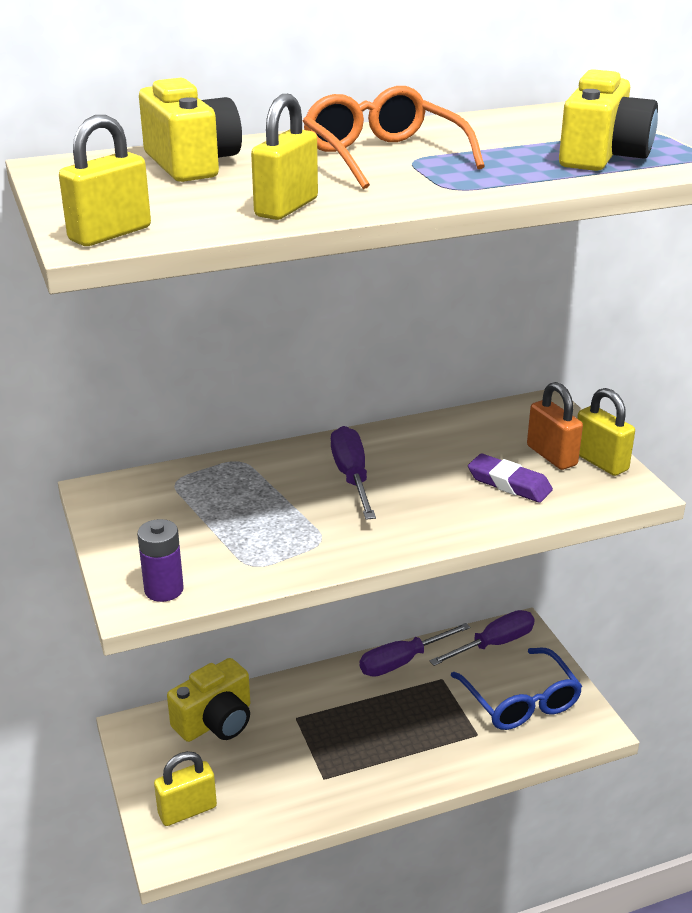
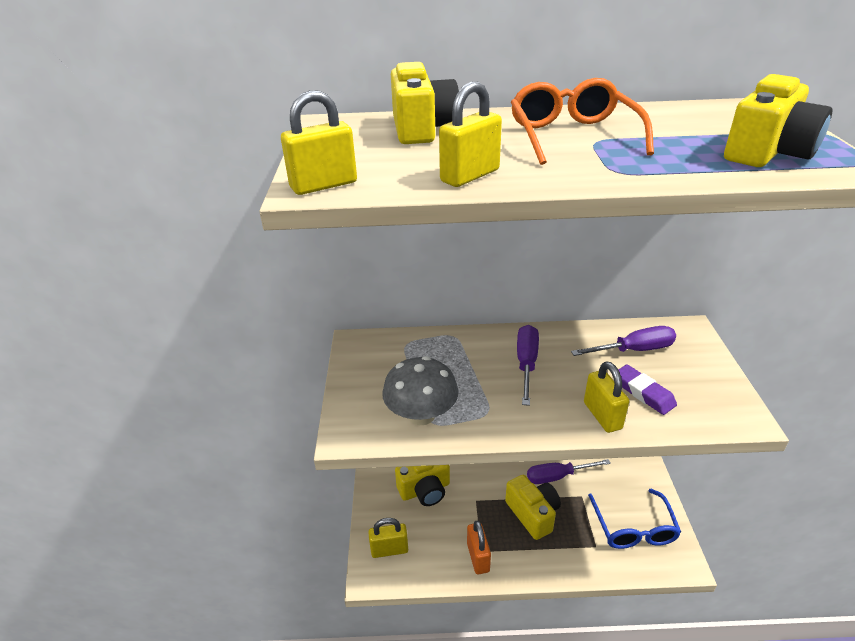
camera: 20 degrees right, 5 degrees up
purple battery [137,519,184,602] -> none
purple screwdriver [430,610,535,666] -> purple screwdriver moved to [571,326,676,356]
orange padlock [527,382,583,470] -> orange padlock moved to [467,521,491,574]
yellow padlock [577,388,635,476] -> yellow padlock moved to [584,361,629,433]
none -> grey mushroom [382,356,459,425]
none -> yellow camera [505,475,561,540]

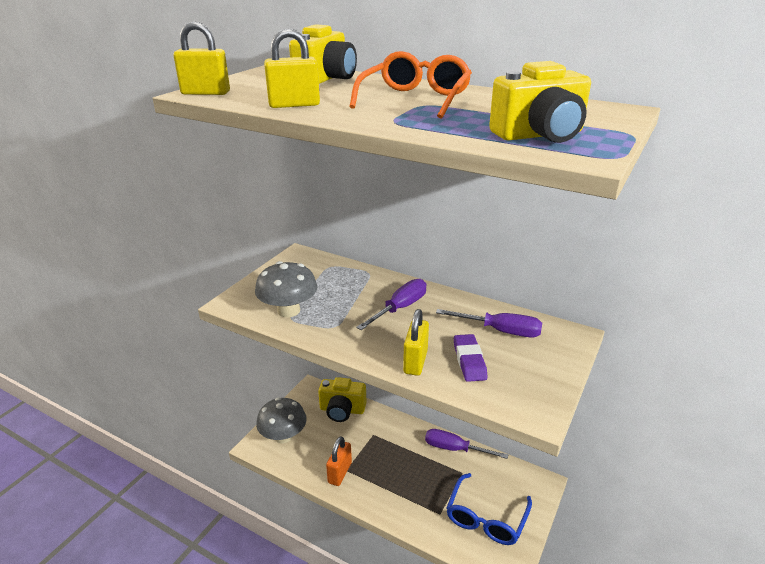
camera: 30 degrees right, 5 degrees down
yellow padlock [368,518,408,558] -> grey mushroom [256,397,307,443]
yellow camera [505,475,561,540] -> none

